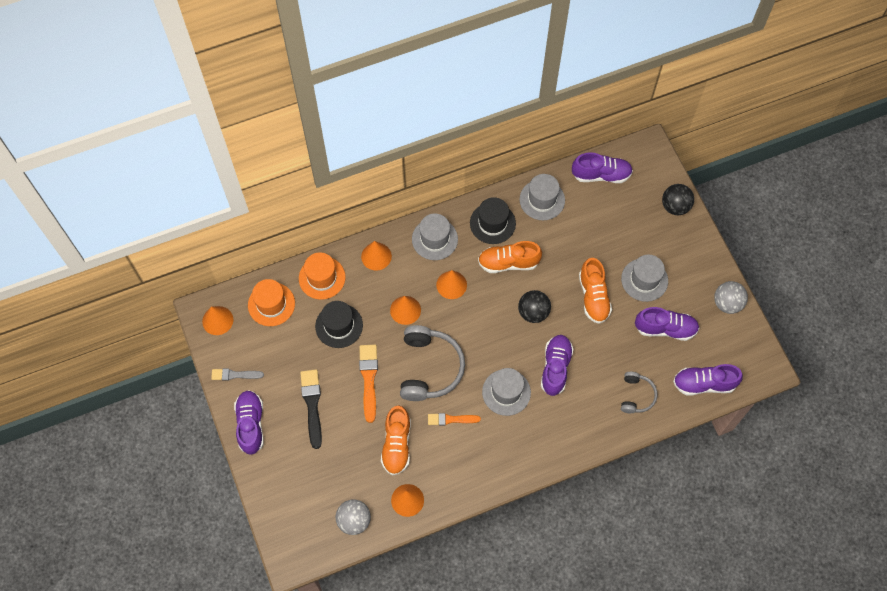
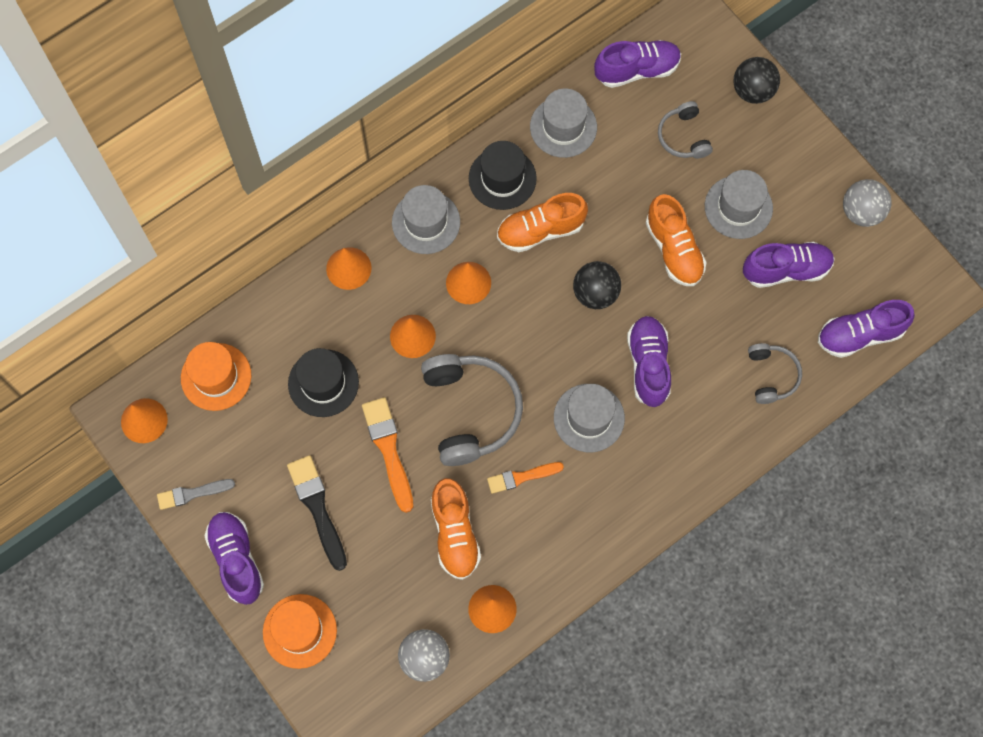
camera: 15 degrees left, 5 degrees up
orange hat [299,252,345,300] -> orange hat moved to [263,594,337,669]
none -> grey headphones [658,101,713,159]

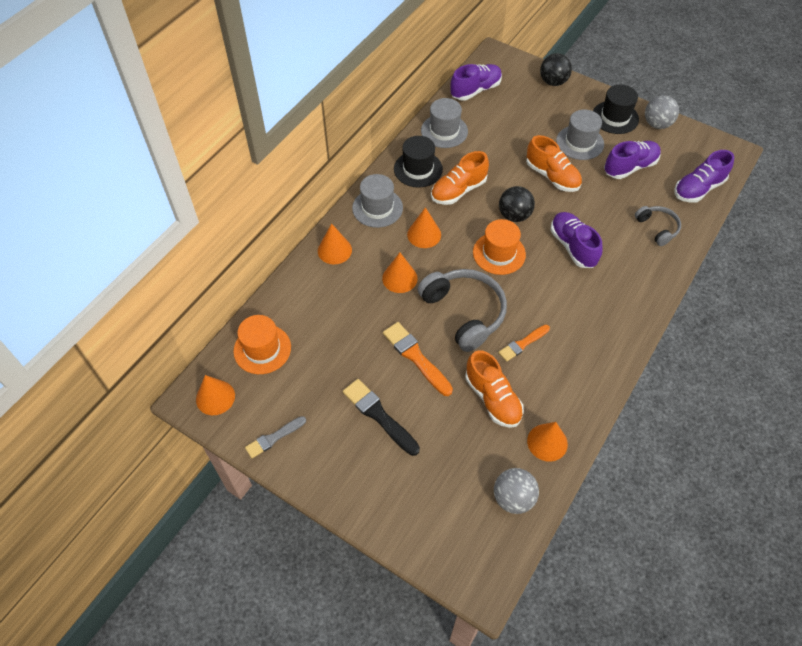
camera: 20 degrees left, 15 degrees down
purple shoe [205,512,264,605] -> none
orange hat [263,594,337,669] -> orange hat moved to [473,219,526,275]
black hat [288,348,359,417] -> black hat moved to [593,85,639,134]
grey hat [554,384,625,452] -> none
grey headphones [658,101,713,159] -> none

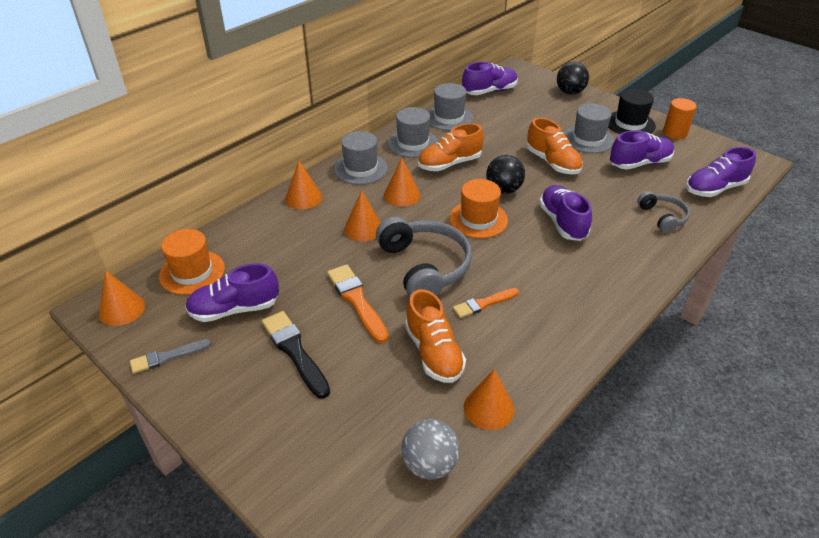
camera: 10 degrees right, 15 degrees down
black hat [394,136,443,188] -> grey hat [388,107,438,158]
grey ball [645,95,679,129] -> orange cylinder [663,98,696,139]
none -> purple shoe [185,263,279,322]

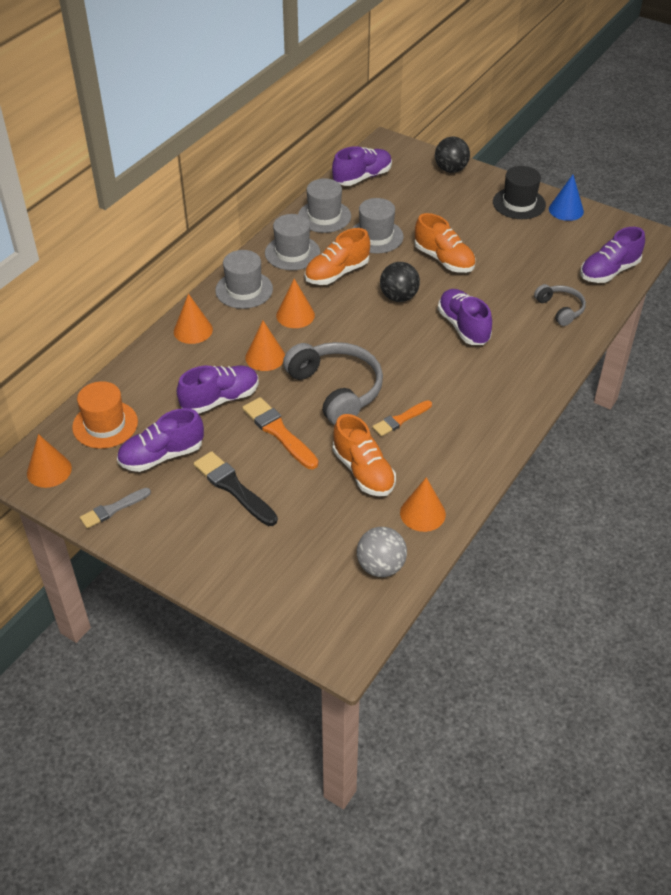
camera: 10 degrees left, 5 degrees up
orange hat [449,179,508,238] -> none
grey hat [564,103,614,153] -> grey hat moved to [352,198,404,253]
purple shoe [610,130,674,170] -> purple shoe moved to [177,366,259,414]
orange cylinder [663,98,696,139] -> blue cone [549,175,584,221]

